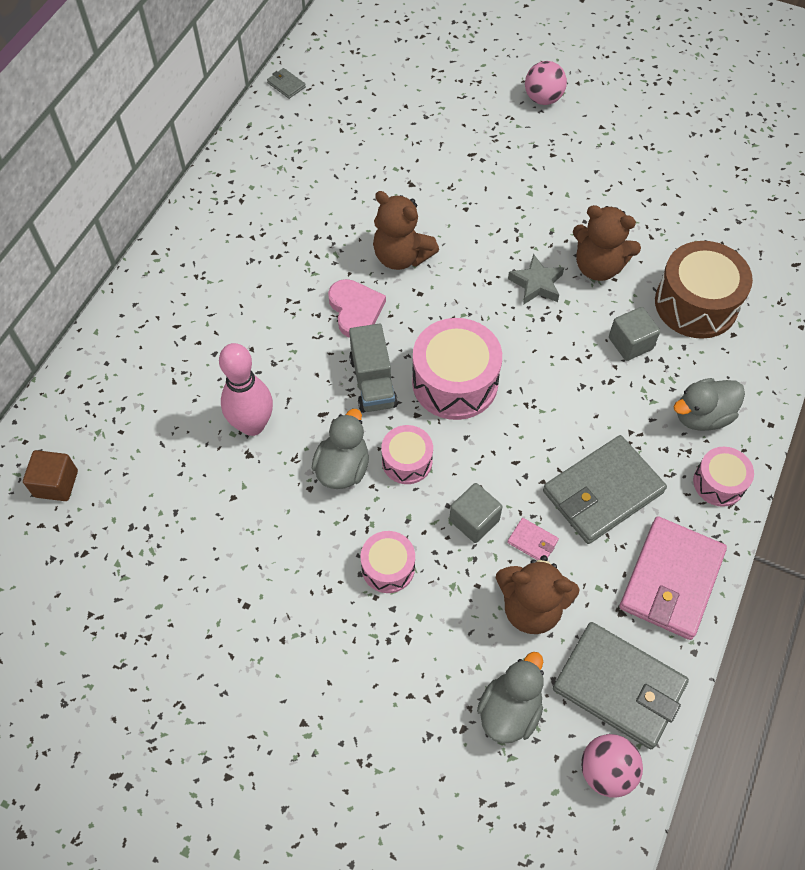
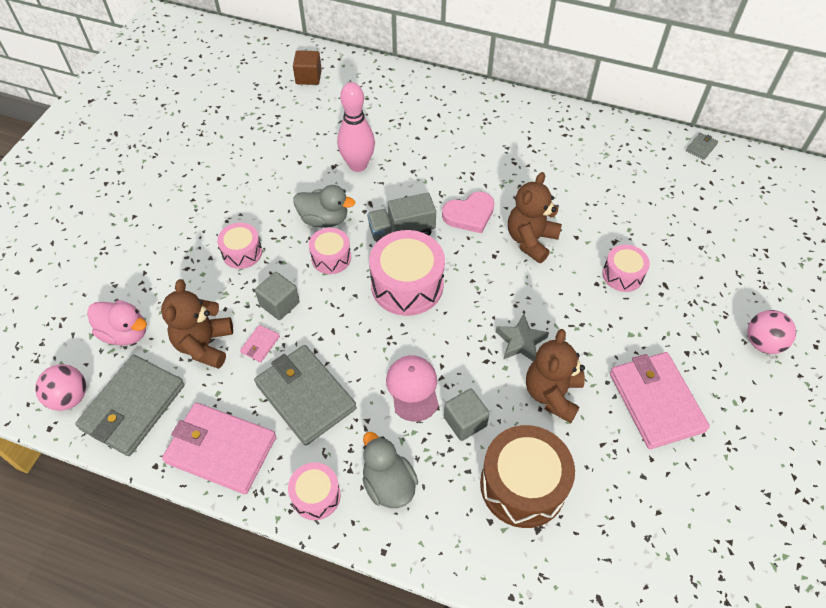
camera: 85 degrees right, 5 degrees down
grey duck [477,652,544,744] -> pink duck [87,300,147,346]
none -> pink cap [386,355,439,422]
none -> pink drum [603,245,650,292]
none -> pink wallet [610,352,710,449]

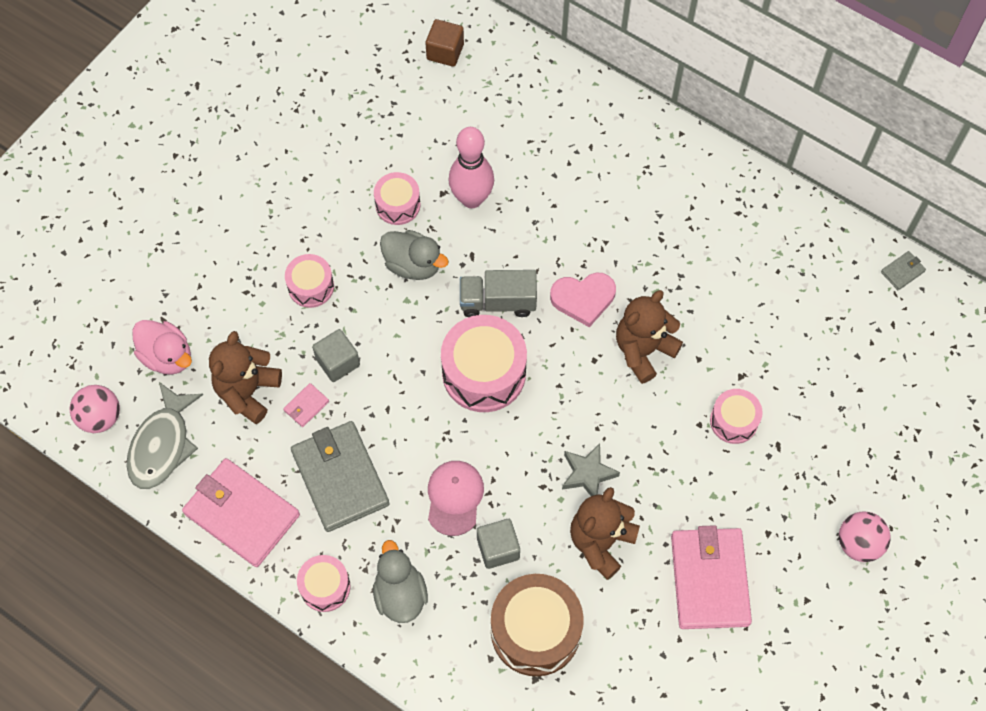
camera: 15 degrees right, 10 degrees up
grey wallet [75,355,185,456] -> grey fish [127,382,203,489]
pink drum [309,228,351,274] -> pink drum moved to [374,172,420,225]

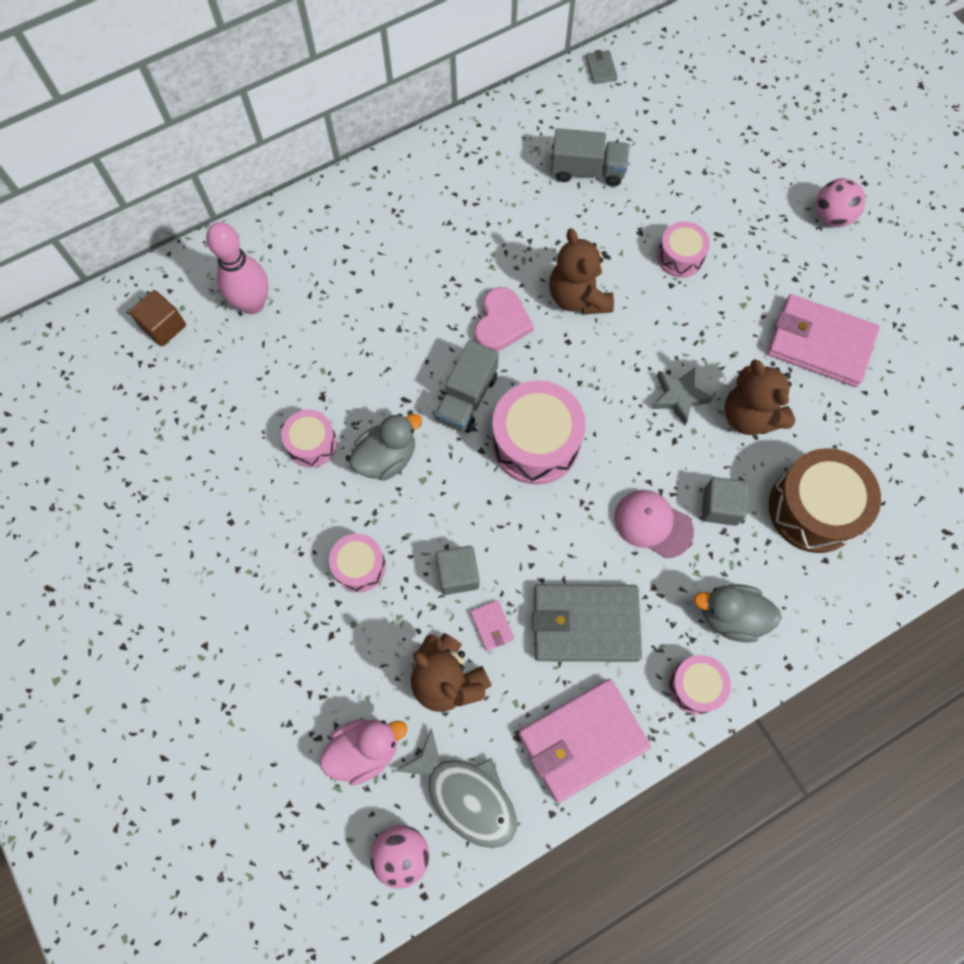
camera: 65 degrees left, 5 degrees up
pink bowling pin [449,127,494,208] -> pink bowling pin moved to [206,222,269,314]
none -> grey truck [551,128,629,187]

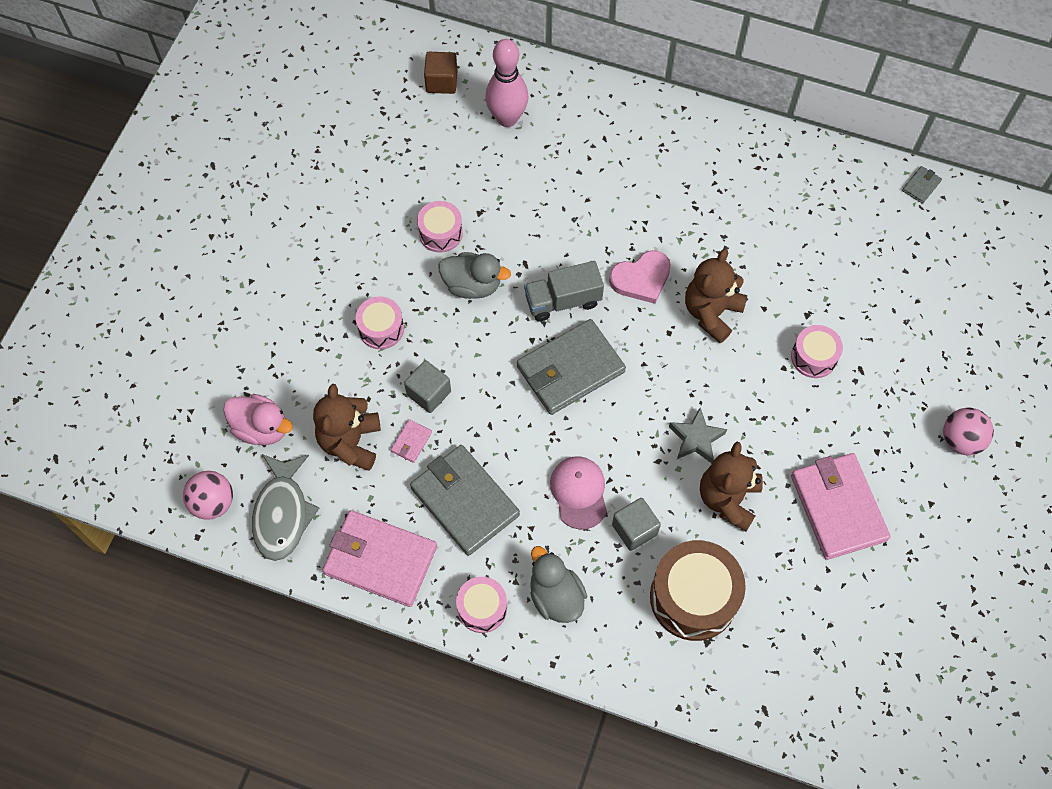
camera: 50 degrees right, 5 degrees down
pink drum [492,381,585,484] -> grey wallet [517,319,626,415]
grey truck [551,128,629,187] -> none

